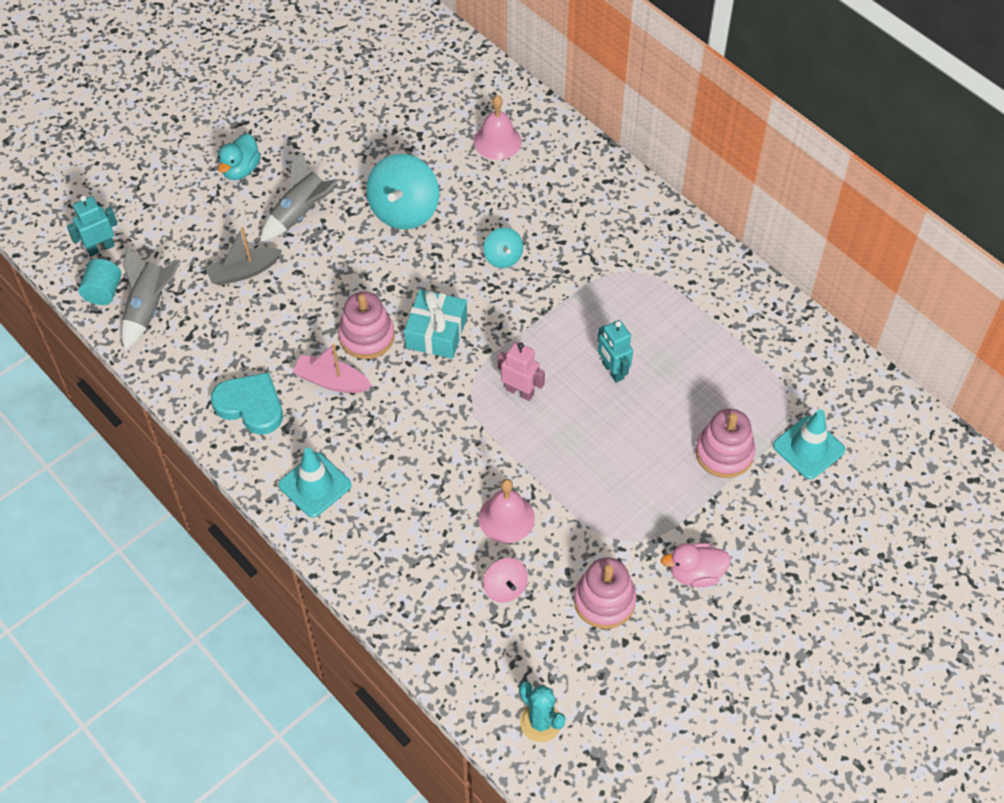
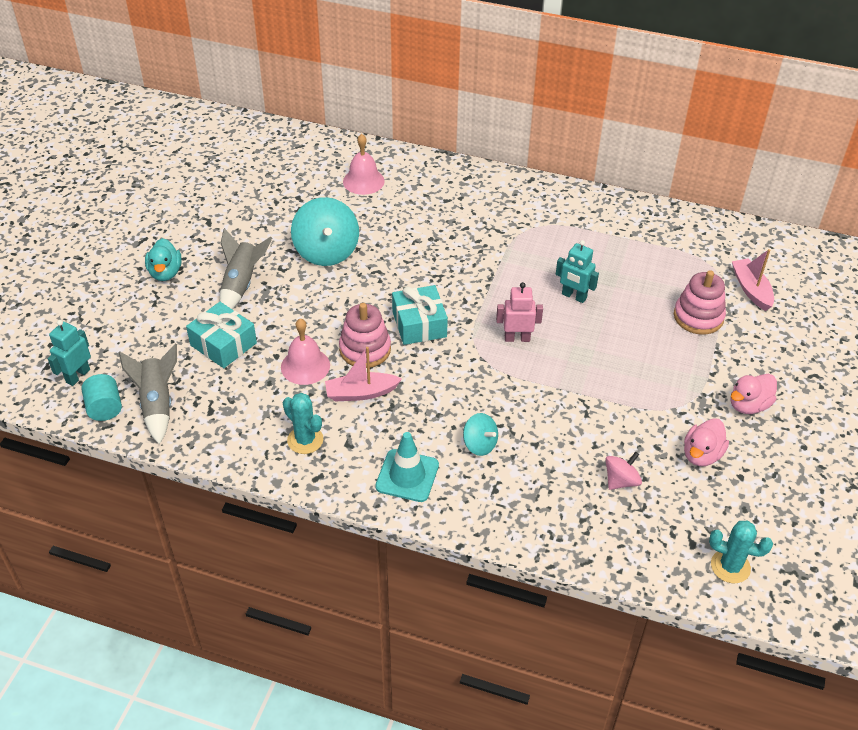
camera: 30 degrees left, 10 degrees down
grey boat [205,227,282,286] -> turquoise gift [186,302,257,368]
turquoise heart [211,372,283,435] -> turquoise cactus [283,393,323,454]
pink bell [479,479,535,543] -> pink bell moved to [281,318,330,385]
turquoise spinning top [483,227,523,268] -> turquoise spinning top moved to [463,413,498,456]
pink spinning top [483,558,528,603] -> pink spinning top turned 75 degrees counterclockwise [605,452,642,490]
pink stacking toy [574,558,636,629] -> pink duck [684,418,729,466]
turquoise traffic cone [773,409,845,479] -> pink boat [732,249,774,311]

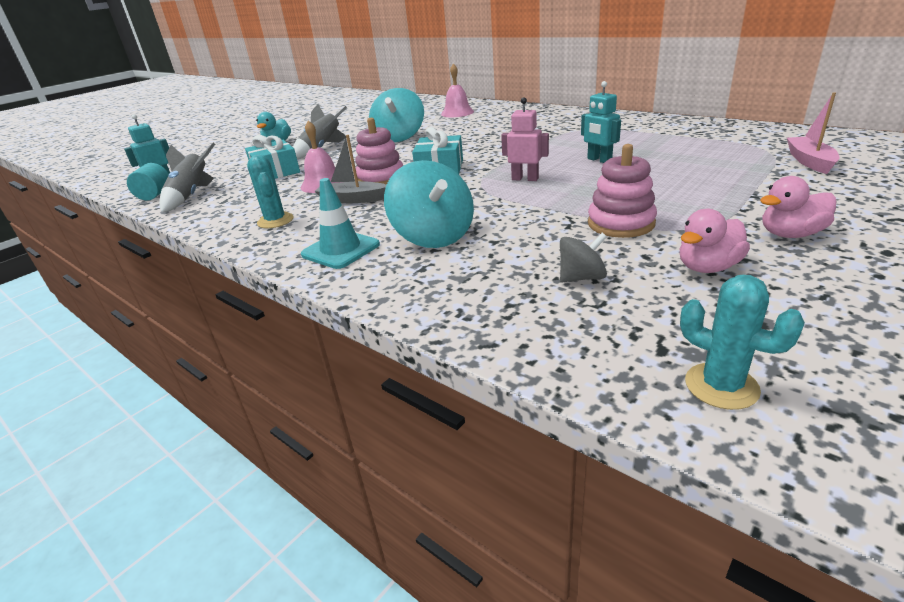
camera: 25 degrees right, 15 degrees down
pink boat [325,347,402,401] -> grey boat [314,135,386,203]
turquoise spinning top [463,413,498,456] -> turquoise spinning top [384,160,474,248], size x1.86
pink spinning top [605,452,642,490] -> grey spinning top [560,233,607,282]
pink stacking toy [674,270,726,334] -> pink stacking toy moved to [588,144,657,238]

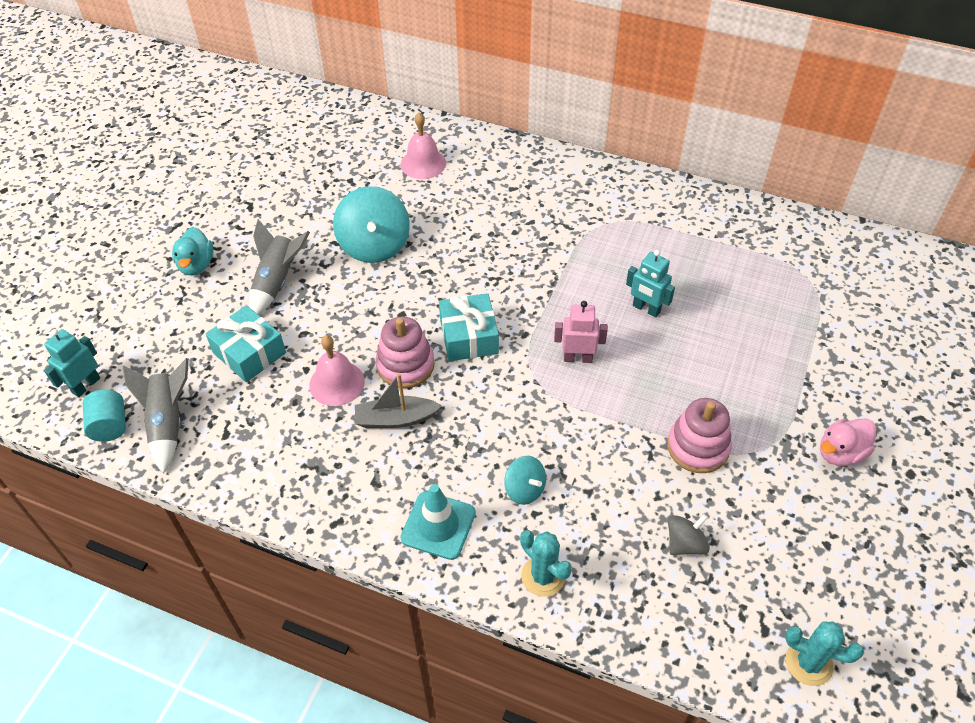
camera: 20 degrees left, 20 degrees up
turquoise cactus [247,155,294,228] -> turquoise cactus moved to [520,530,572,597]
turquoise spinning top [384,160,474,248] -> turquoise spinning top [504,456,546,505], size x0.54
pink duck [680,208,750,273] -> none
pink boat [787,92,840,174] -> none

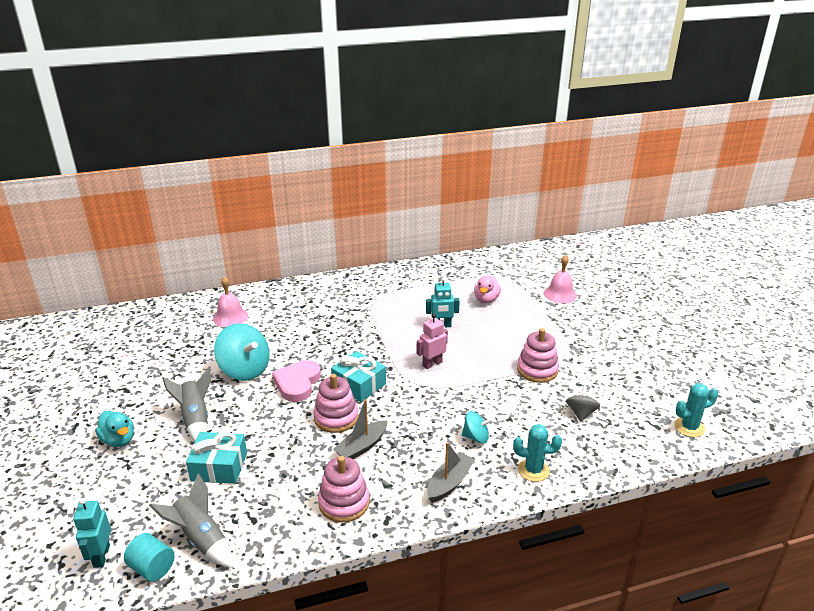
camera: 40 degrees left, 20 degrees down
pink bell [309,335,365,406] -> pink bell moved to [544,255,577,303]
turquoise traffic cone [400,484,476,560] -> grey boat [427,442,475,503]
pink duck [820,418,876,466] -> pink duck moved to [474,275,501,303]
none -> pink heart [272,360,321,402]
none -> pink stacking toy [318,456,370,523]

